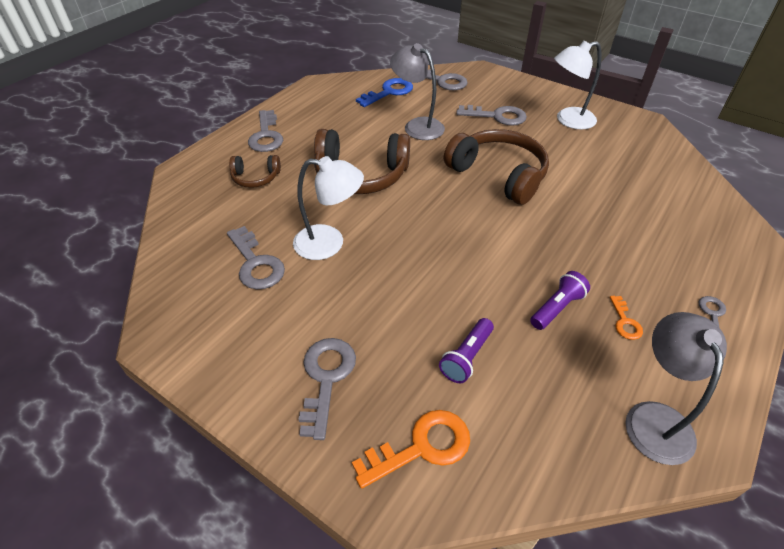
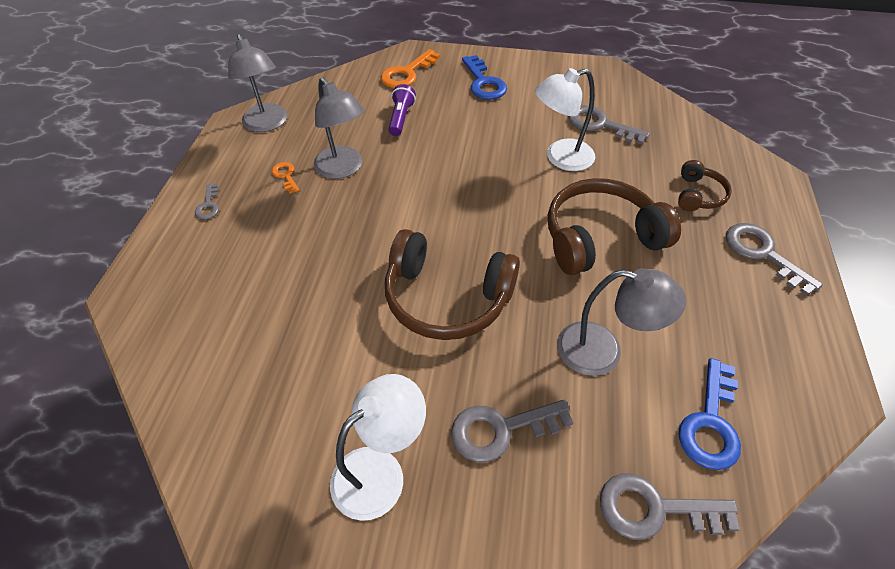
camera: 155 degrees right, 5 degrees up
brown headphones [229,155,281,188] -> brown headphones turned 135 degrees clockwise [678,160,732,211]
grey key [298,338,356,440] -> blue key [462,55,507,100]
purple flashlight [530,271,590,330] -> grey lamp [314,77,365,179]

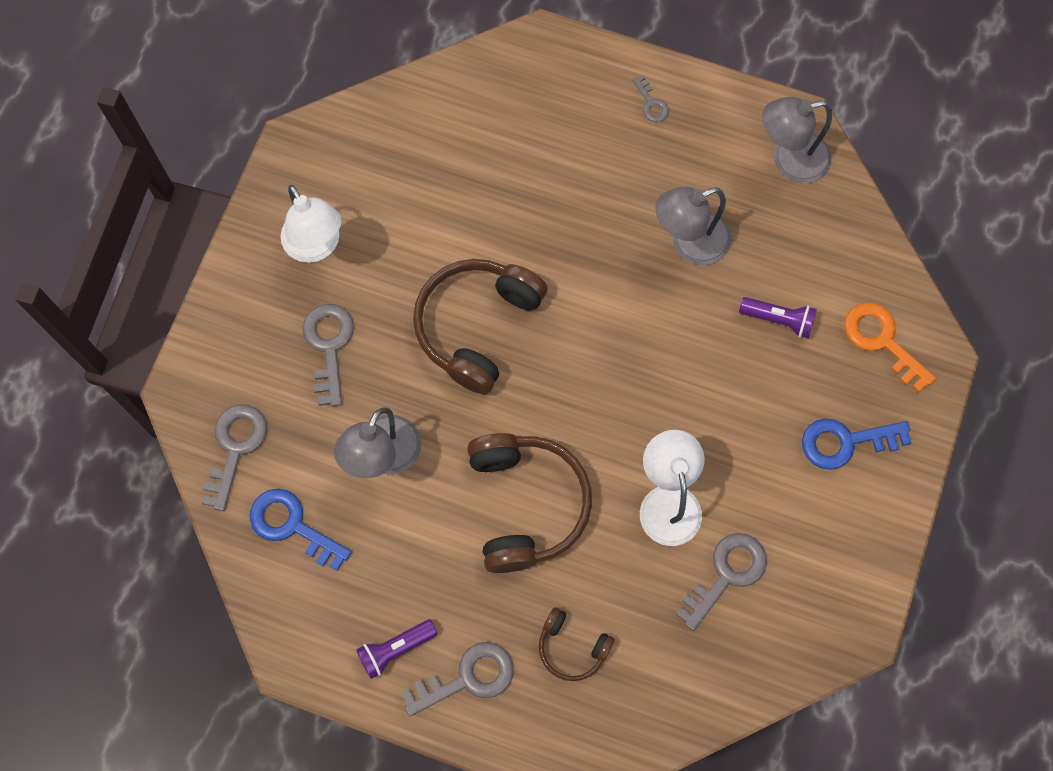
camera: 100 degrees right, 20 degrees up
grey key [195,184,219,219] -> grey key turned 120 degrees counterclockwise [633,75,669,122]
orange key [272,162,300,194] -> none
none -> purple flashlight [356,620,438,679]

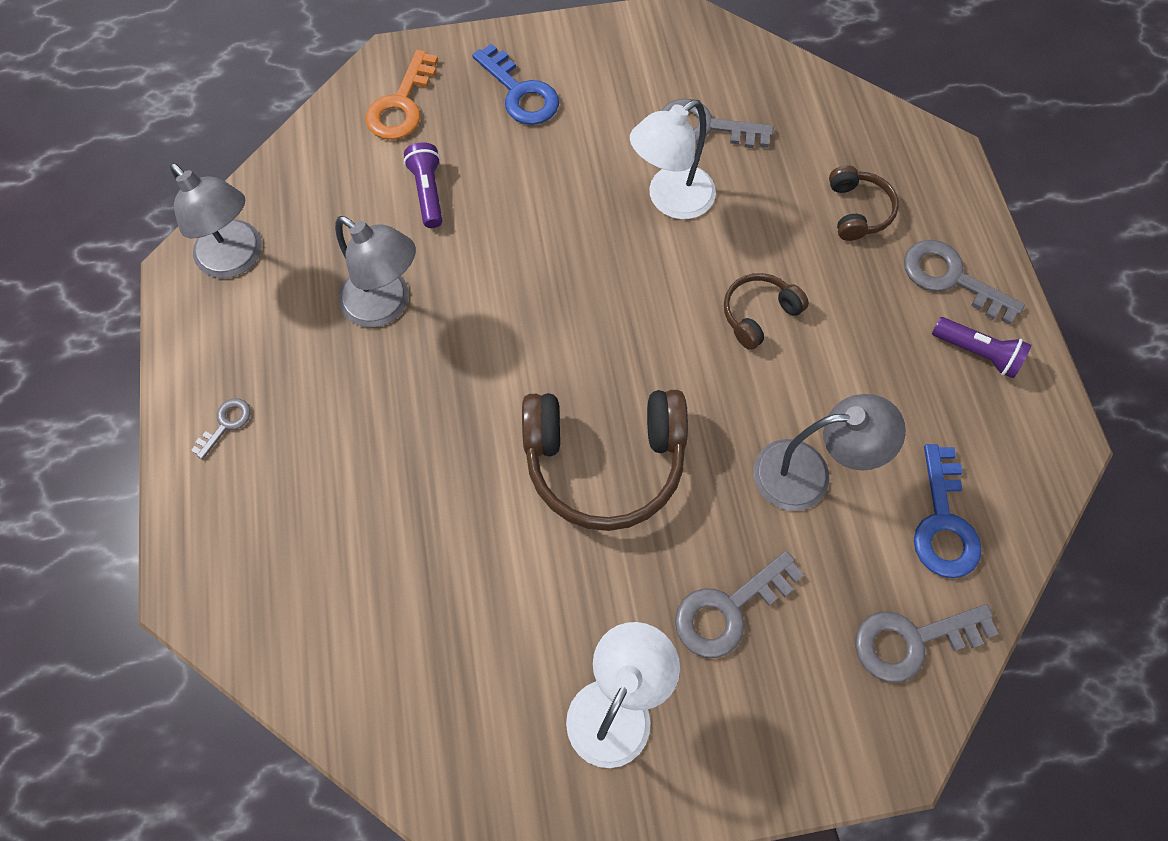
camera: 120 degrees left, 5 degrees down
brown headphones [467,433,592,573] -> brown headphones [724,273,809,350], size x0.51

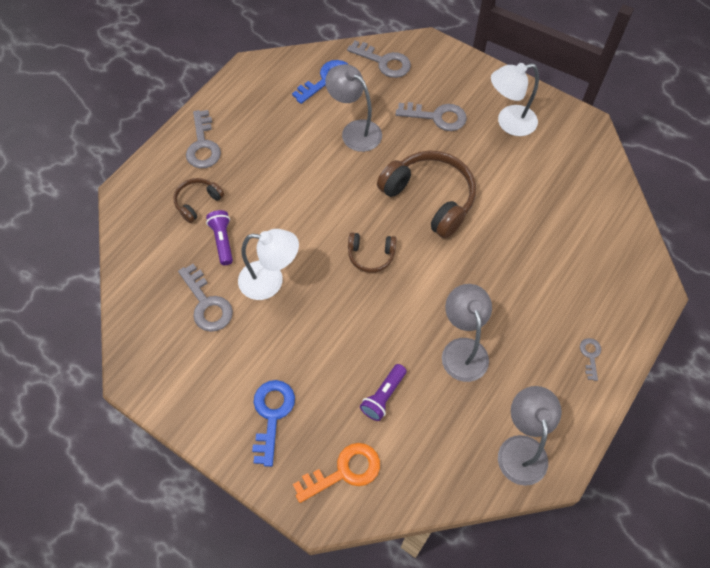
camera: 135 degrees left, 5 degrees down
grey key [191,399,251,460] -> grey key turned 105 degrees clockwise [580,338,601,381]
brown headphones [724,273,809,350] -> brown headphones moved to [348,232,397,273]
purple flashlight [932,317,1031,378] -> purple flashlight moved to [206,210,233,265]

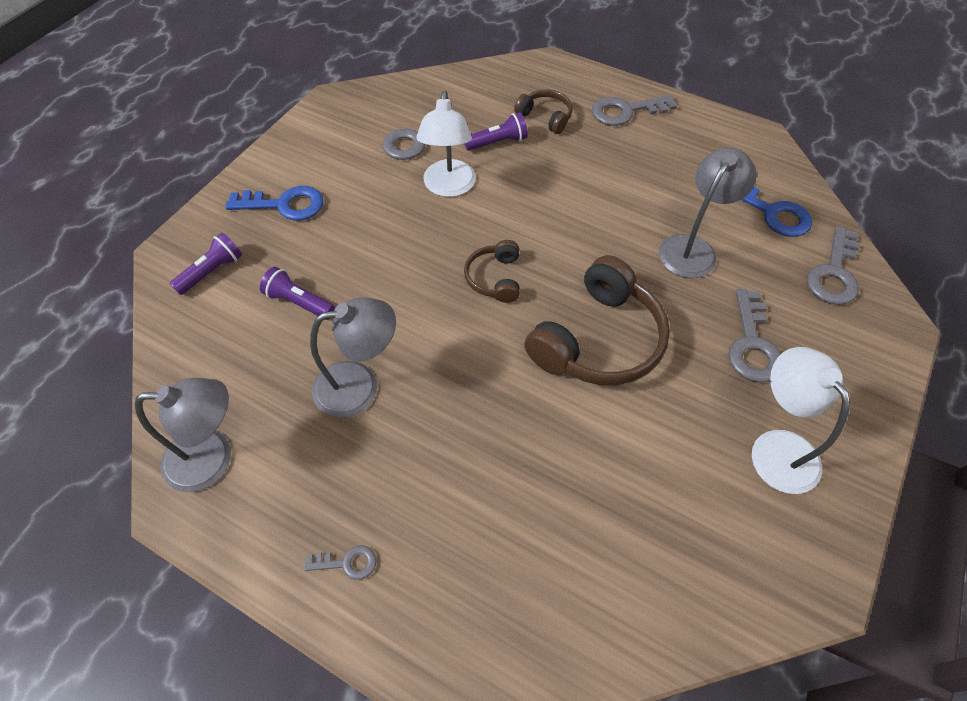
camera: 85 degrees right, 5 degrees down
orange key [293,443,380,503] -> purple flashlight [170,232,242,295]

